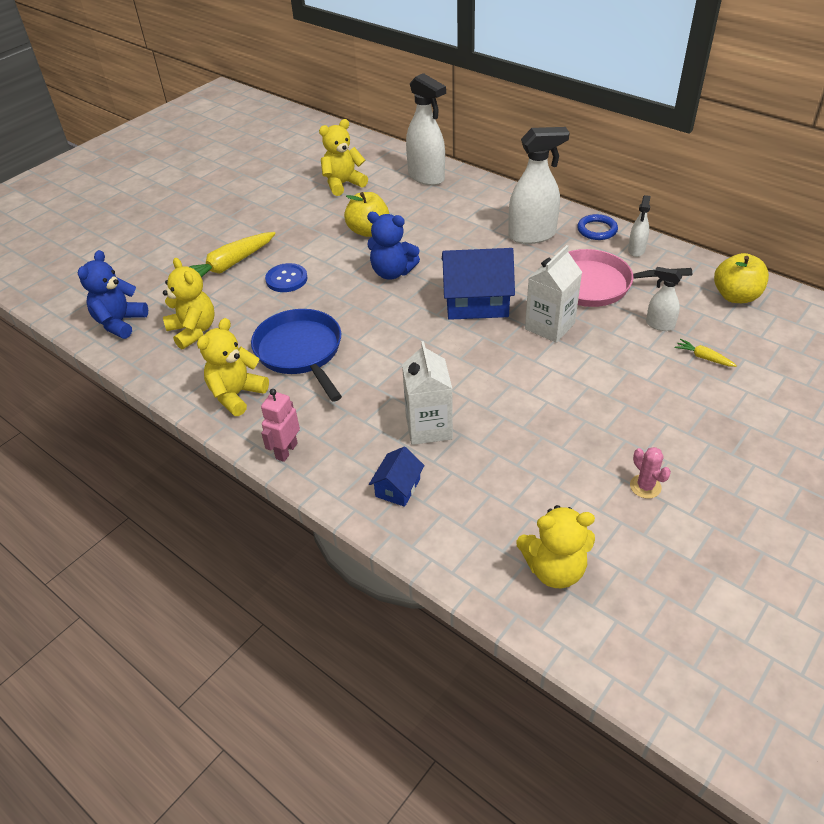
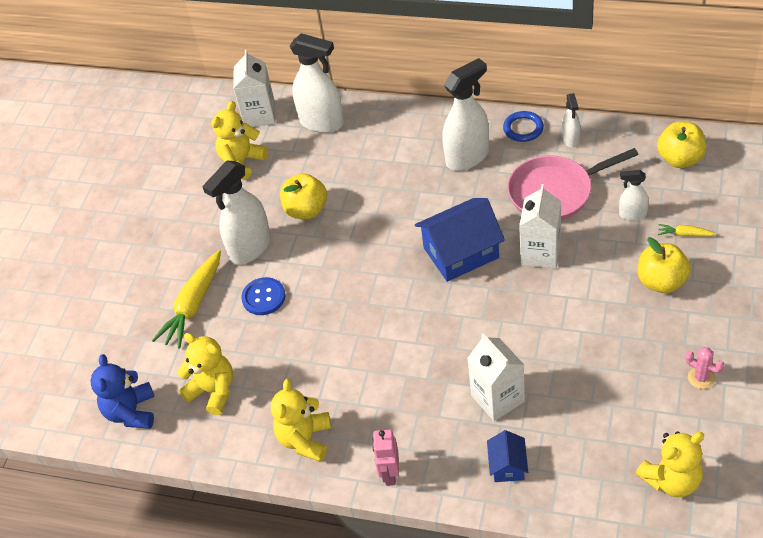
camera: 20 degrees left, 5 degrees up
blue pan [251,309,342,402] -> none
blue teddy bear [367,212,420,280] -> none
none -> white spray bottle [203,161,271,264]
none -> white carton [233,49,275,127]
none -> yellow apple [638,237,691,293]

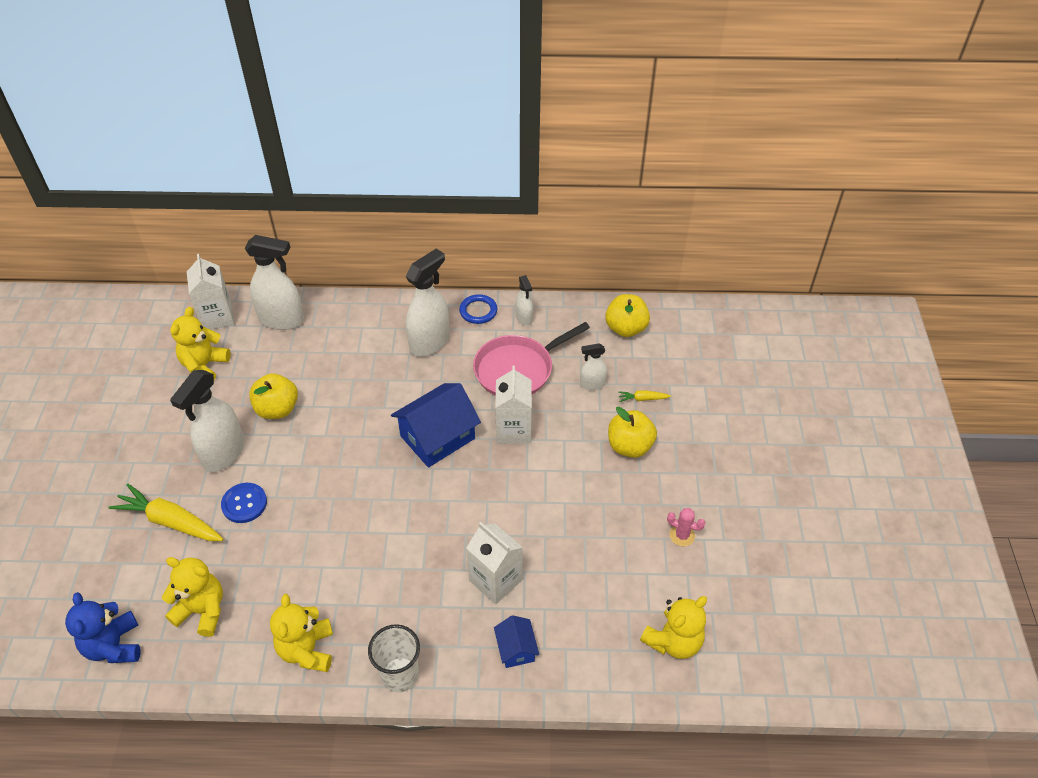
camera: 20 degrees left, 0 degrees up
yellow carrot [152,250,221,348] -> yellow carrot turned 105 degrees clockwise [108,484,223,541]
pink robot [373,430,399,486] -> white cup [368,624,420,692]

